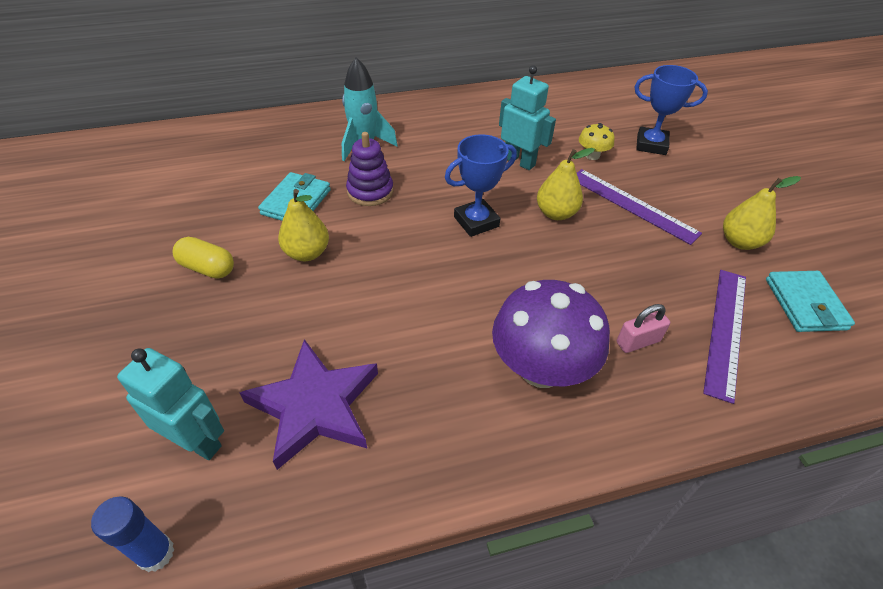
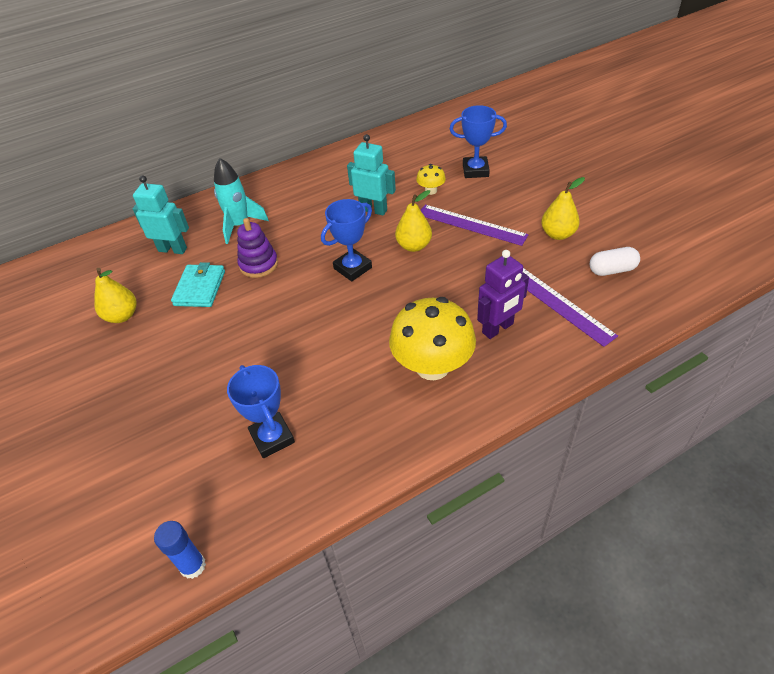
camera: 10 degrees left, 0 degrees up
turquoise robot [117,348,224,460] -> turquoise robot moved to [133,175,189,254]
yellow capsule [173,237,234,278] -> none
purple star [239,339,378,470] -> blue trophy [227,365,295,458]
yellow pear [278,189,329,261] -> yellow pear moved to [94,268,137,323]
purple mushroom [492,280,610,388] -> yellow mushroom [389,297,476,380]
pink padlock [617,304,670,353] -> purple robot [477,250,529,339]
purple ruler [703,270,746,404] -> purple ruler turned 45 degrees counterclockwise [523,268,618,347]
turquoise wallet [766,271,855,332] -> white capsule [590,247,640,276]

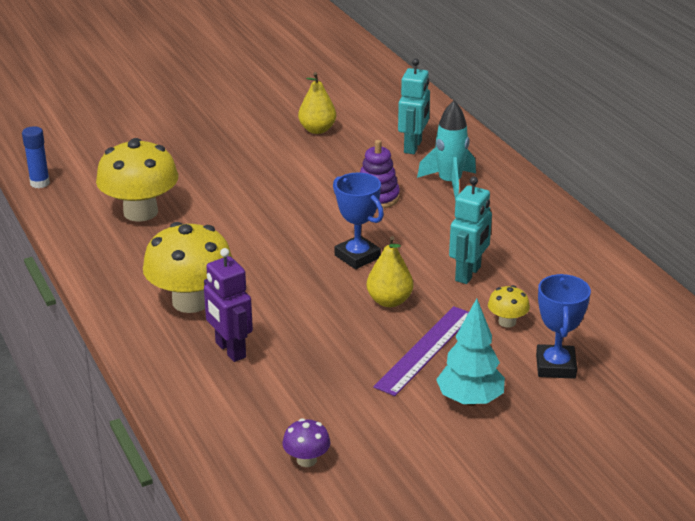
camera: 90 degrees right, 15 degrees down
turquoise wallet [171,262,225,307] -> none
blue trophy [227,365,295,458] -> yellow mushroom [96,138,178,222]
purple ruler [523,268,618,347] -> none
yellow pear [541,177,585,240] -> none
white capsule [590,247,640,276] -> purple mushroom [283,419,330,467]
none -> turquoise tree [436,299,505,406]

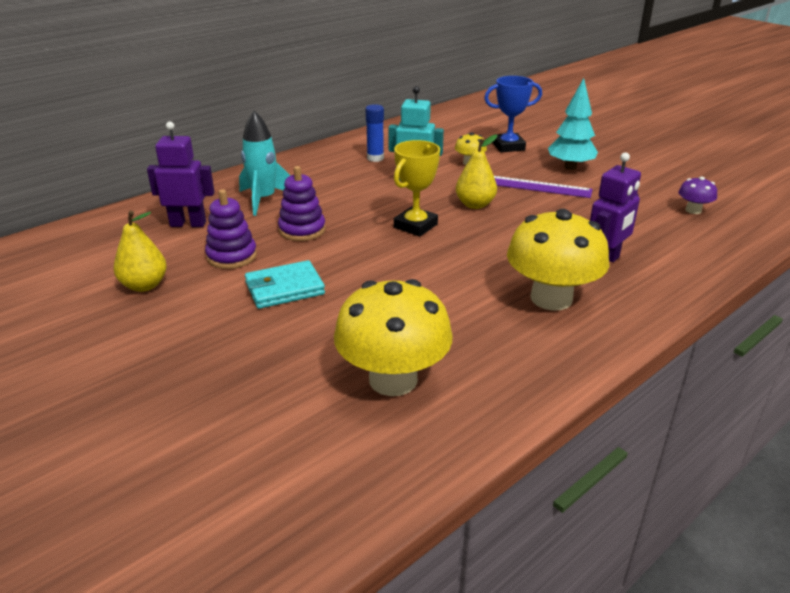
camera: 105 degrees left, 0 degrees up
blue glue stick [22,126,50,188] -> blue glue stick moved to [366,104,384,162]
blue trophy [333,173,384,269] -> yellow trophy [394,140,440,237]
turquoise robot [398,59,430,154] -> purple robot [147,121,214,227]
none -> purple stacking toy [205,189,257,269]
none -> turquoise wallet [245,260,325,309]

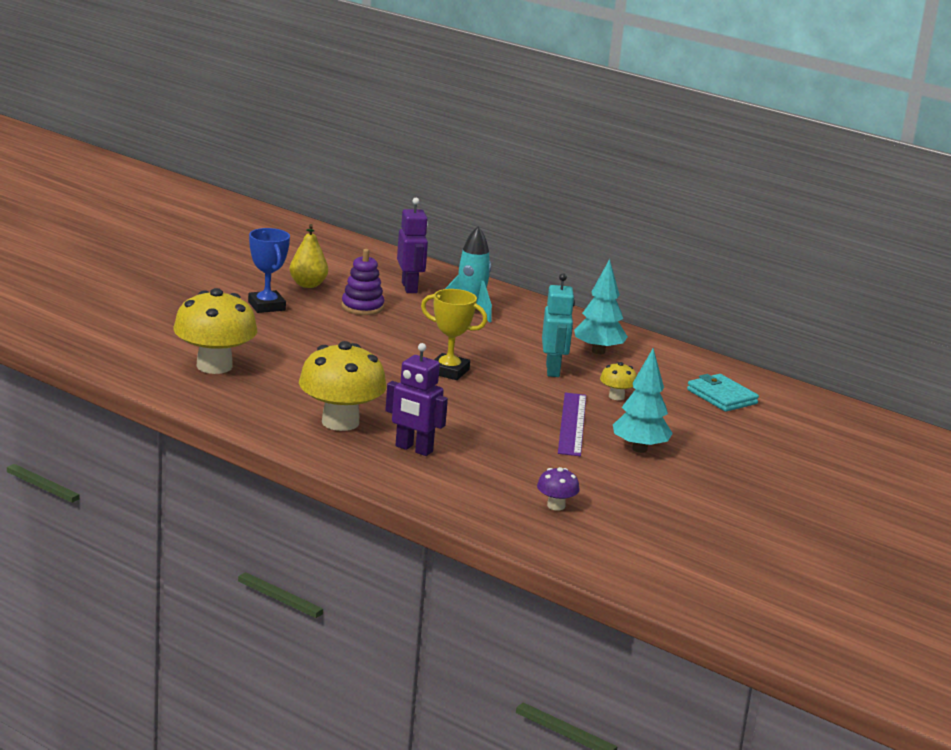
camera: 75 degrees right, 10 degrees down
turquoise wallet [245,260,325,309] -> turquoise wallet moved to [687,374,759,412]
purple stacking toy [278,166,326,241] -> none
blue glue stick [366,104,384,162] -> turquoise tree [574,259,628,354]
yellow pear [456,135,497,209] -> none
blue trophy [484,76,542,152] -> blue trophy moved to [248,228,290,313]

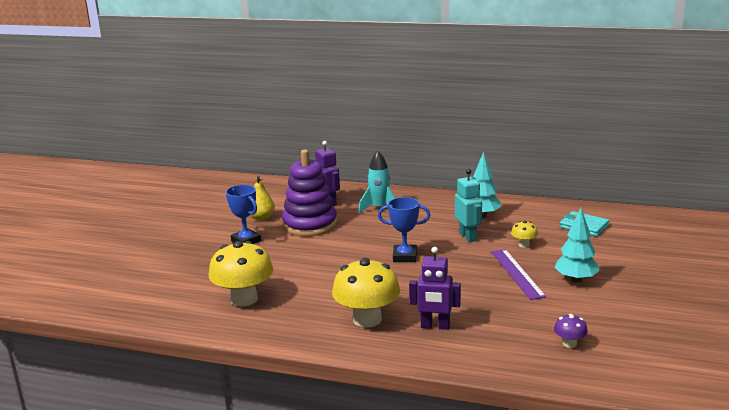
camera: 15 degrees left, 0 degrees up
purple stacking toy [341,249,384,315] -> purple stacking toy [282,149,337,236], size x1.80
yellow trophy [421,289,487,380] -> blue trophy [378,197,430,262]

